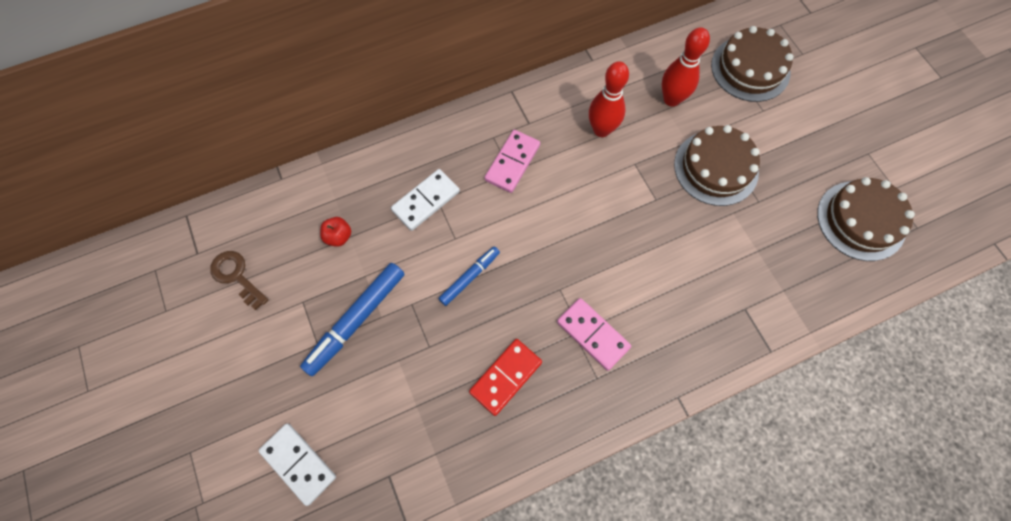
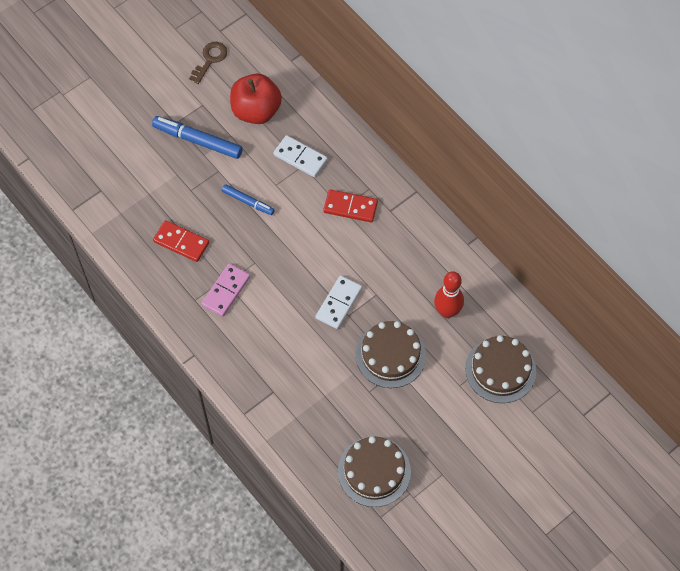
camera: 75 degrees right, 5 degrees down
white domino [258,424,336,506] -> white domino moved to [315,275,362,329]
red apple [320,217,351,247] -> red apple [230,73,282,124], size x2.30
pink domino [484,130,540,193] -> red domino [323,189,378,222]
red bowling pin [589,61,629,137] -> none

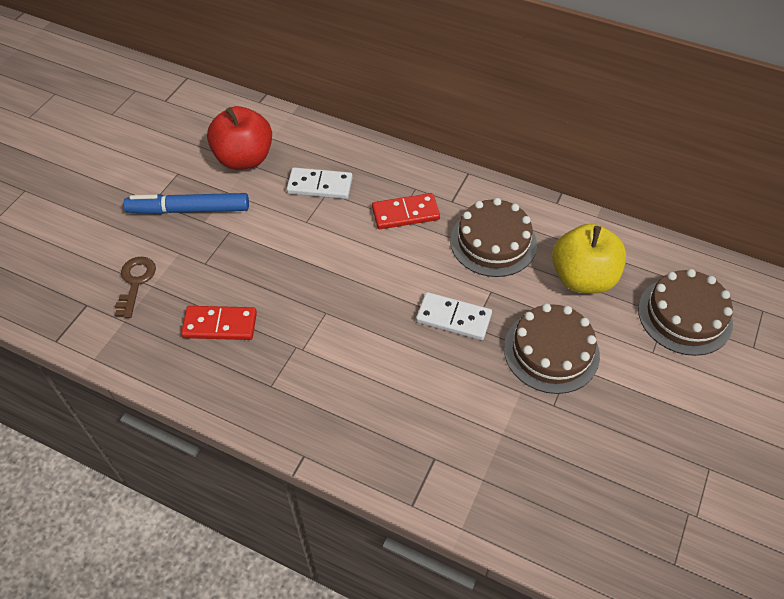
camera: 25 degrees left, 10 degrees down
brown key [189,42,227,84] -> brown key moved to [115,257,156,318]
pink domino [201,263,250,317] -> none
blue marker [222,184,275,215] -> none
white domino [315,275,362,329] -> white domino turned 75 degrees counterclockwise [416,292,492,340]
brown cake [338,436,411,507] -> brown cake moved to [450,198,537,277]
red bowling pin [434,271,464,318] -> yellow apple [552,224,626,294]

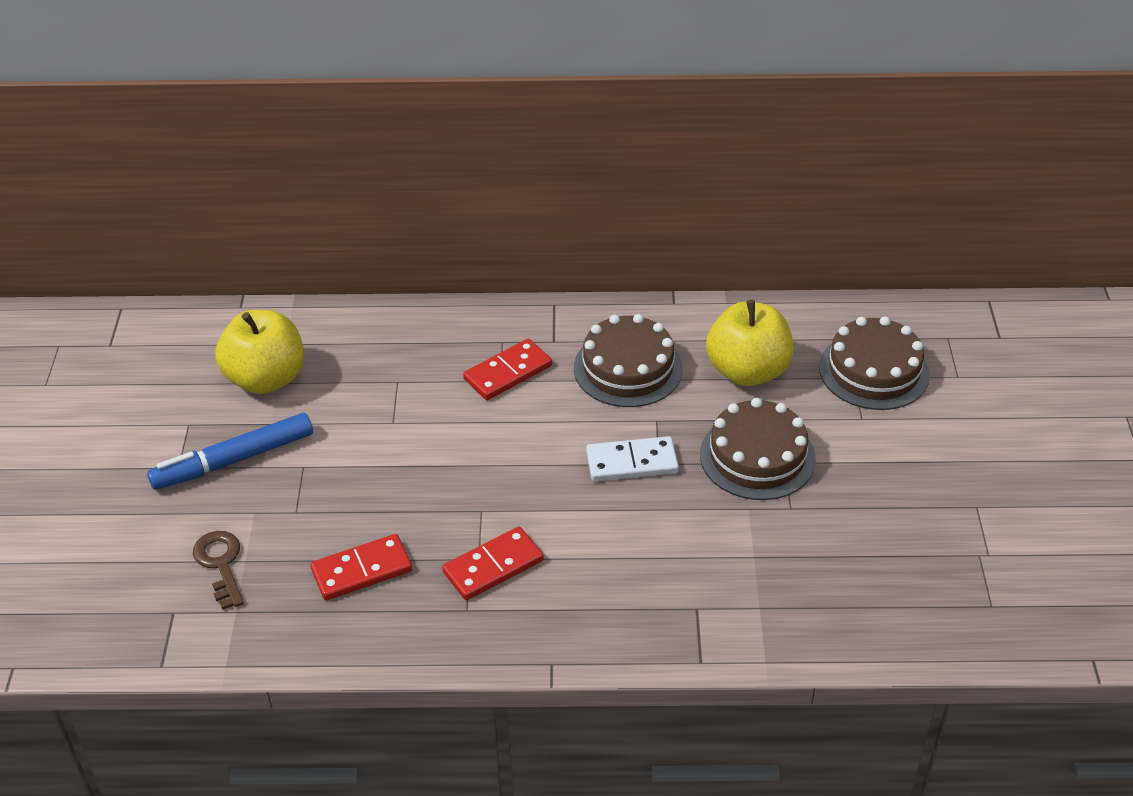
camera: 25 degrees left, 10 degrees down
red apple [207,106,272,170] -> yellow apple [215,310,304,394]
white domino [287,167,353,199] -> none
none -> red domino [442,527,544,600]

